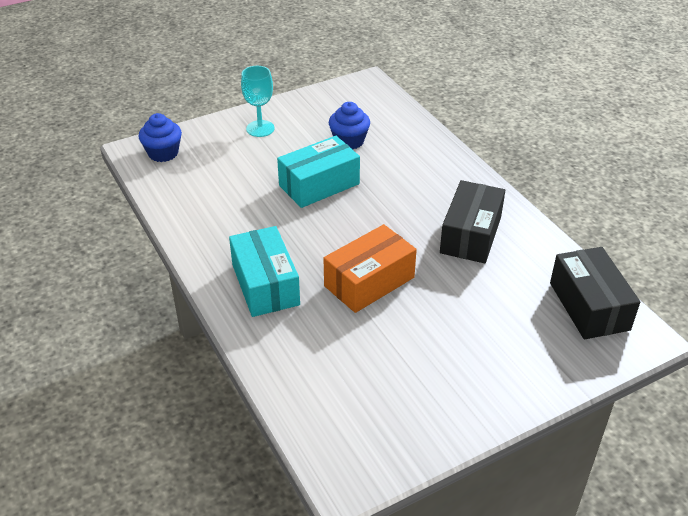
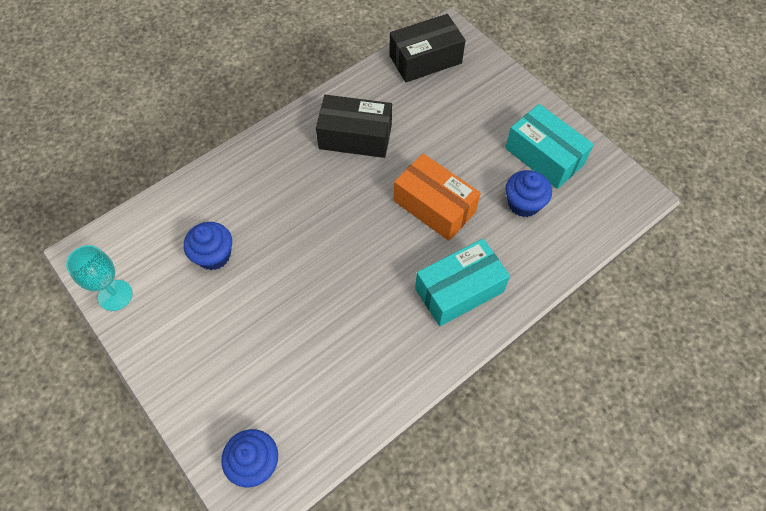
camera: 100 degrees left, 20 degrees up
turquoise goblet [241,66,274,137] -> turquoise goblet moved to [66,245,133,311]
turquoise box [277,136,360,208] -> turquoise box moved to [505,104,594,189]
none -> blue cupcake [505,170,552,217]

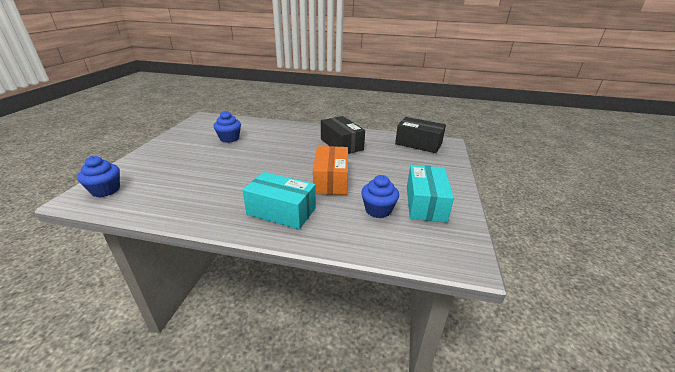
camera: 50 degrees right, 30 degrees down
turquoise goblet [66,245,133,311] -> none

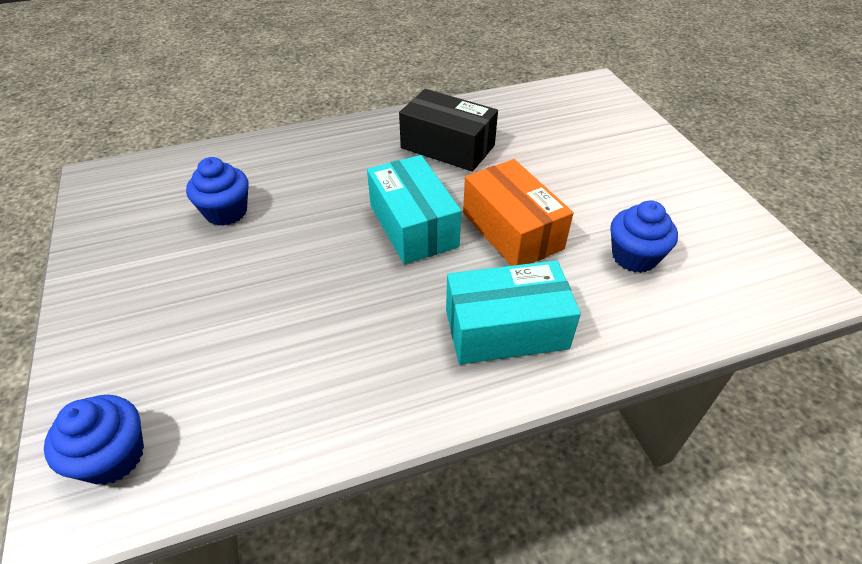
camera: 30 degrees left, 15 degrees up
black box [395,117,446,153] -> none
turquoise box [407,165,454,223] -> turquoise box moved to [367,155,461,264]

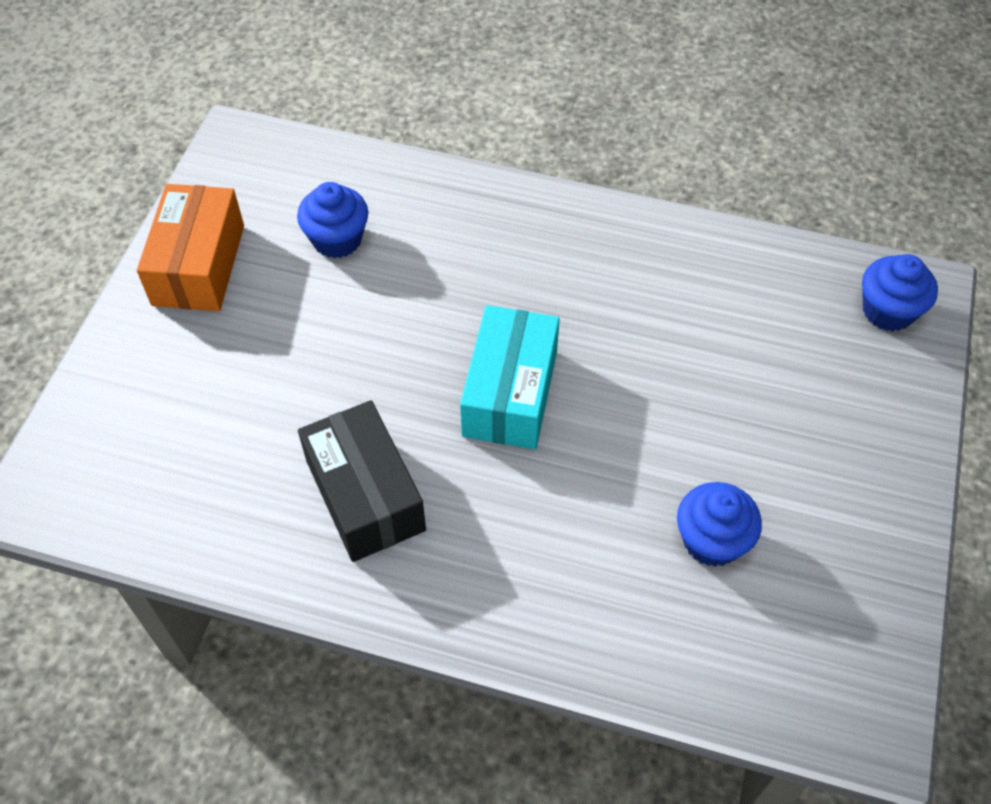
camera: 145 degrees left, 10 degrees up
turquoise box [446,260,581,364] -> none
orange box [463,159,573,266] -> orange box moved to [137,184,244,311]

